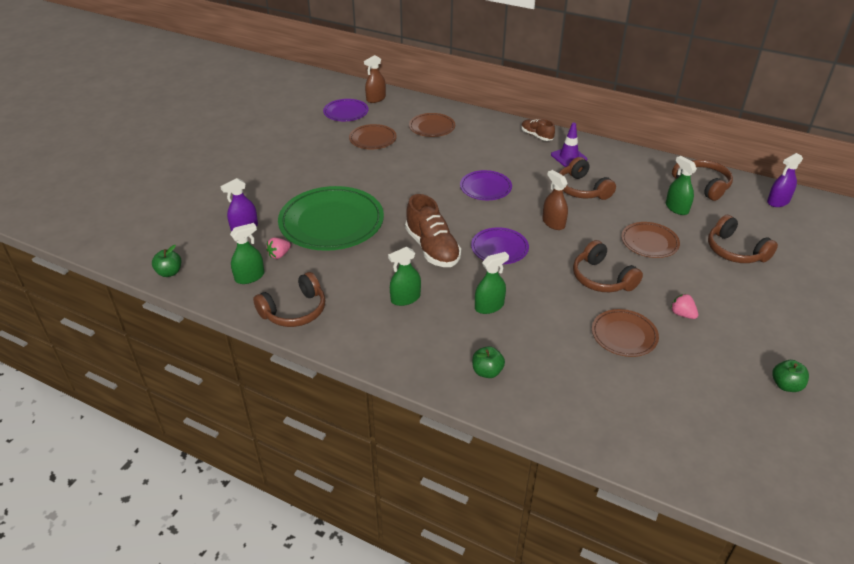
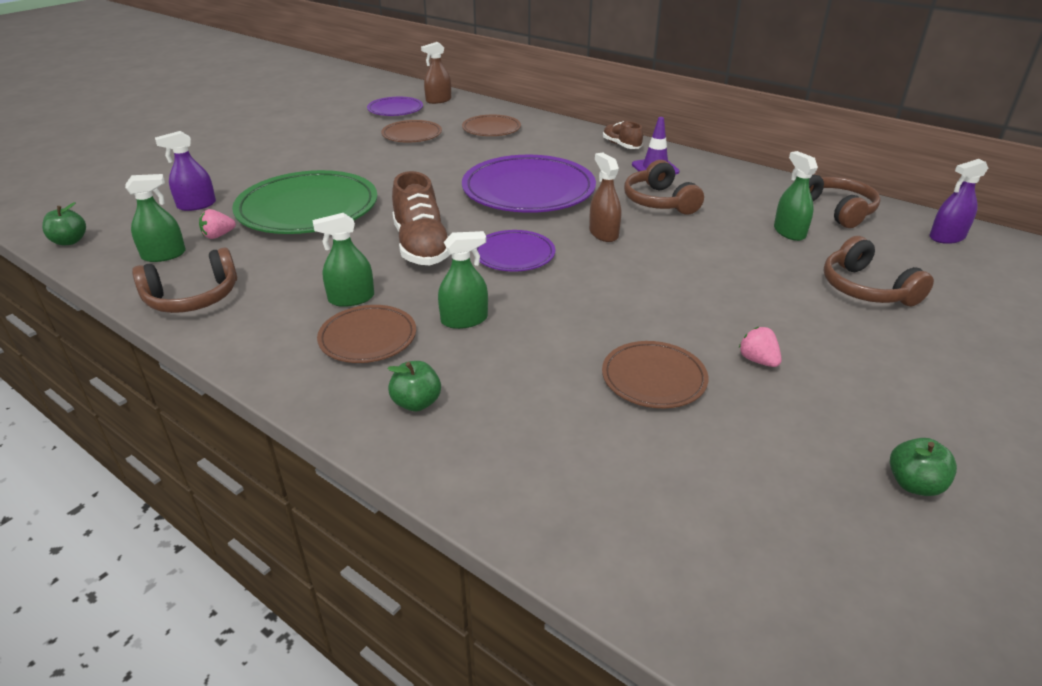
camera: 10 degrees right, 5 degrees down
purple plate [460,170,512,200] -> purple plate [462,155,596,213], size x1.90
brown headphones [573,240,643,292] -> none
brown plate [621,222,680,258] -> brown plate moved to [317,305,416,363]

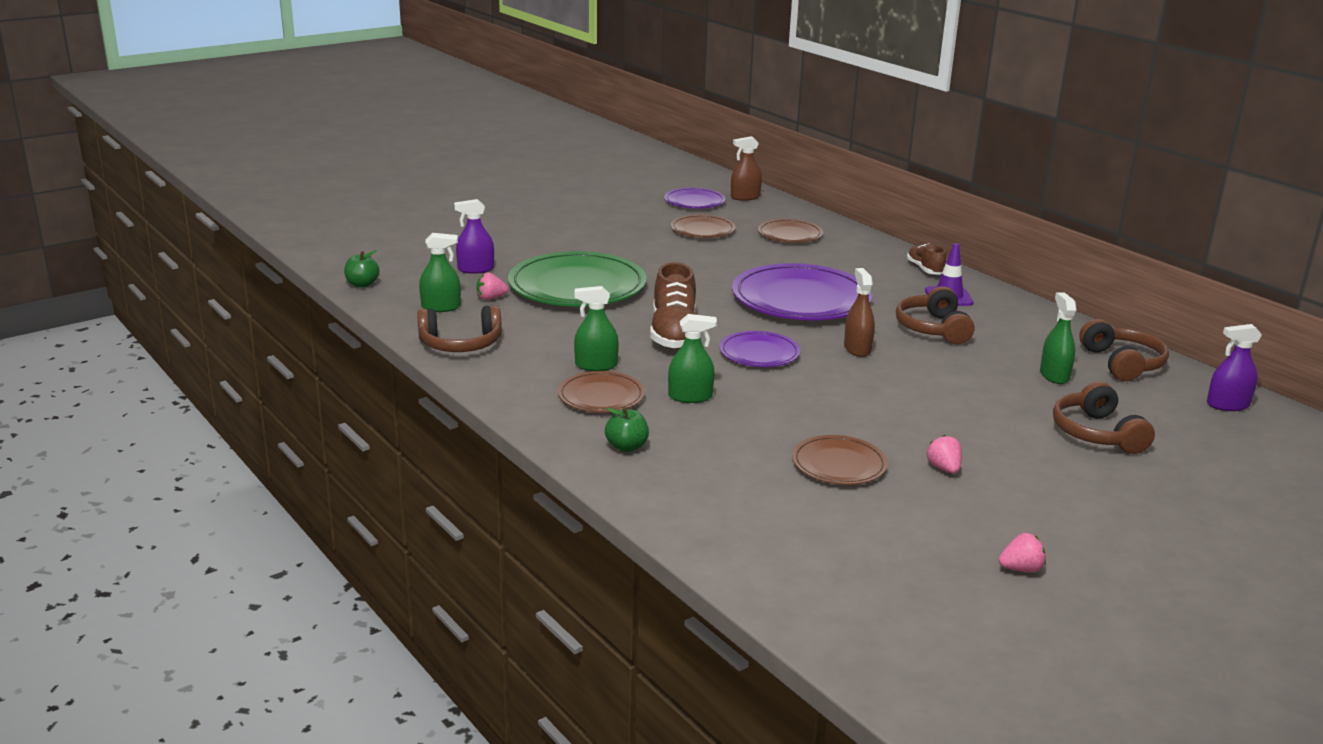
camera: 15 degrees right, 10 degrees down
green apple [890,438,957,496] -> pink strawberry [998,533,1046,572]

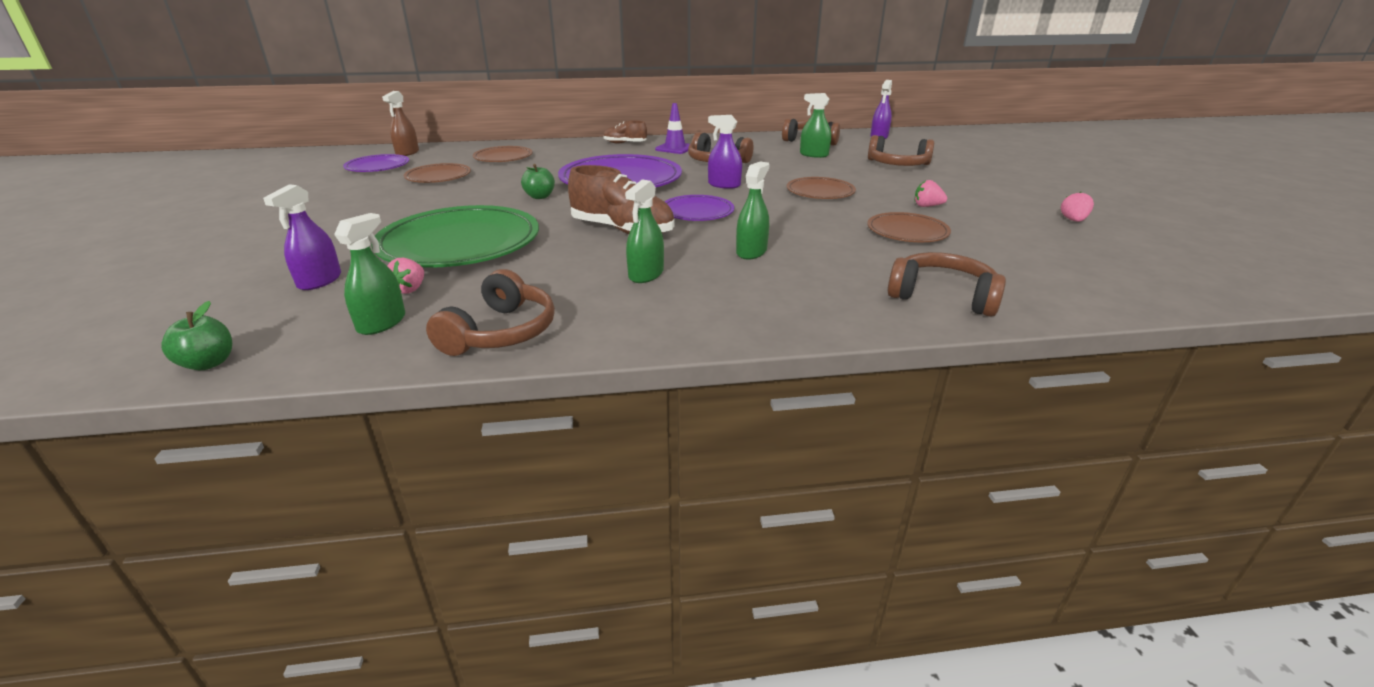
camera: 60 degrees left, 5 degrees up
brown plate [558,371,645,413] -> brown plate moved to [787,177,856,199]
green apple [605,407,649,452] -> green apple moved to [521,164,555,199]
brown spray bottle [844,268,875,357] -> purple spray bottle [708,115,742,189]
none -> brown headphones [888,252,1006,317]

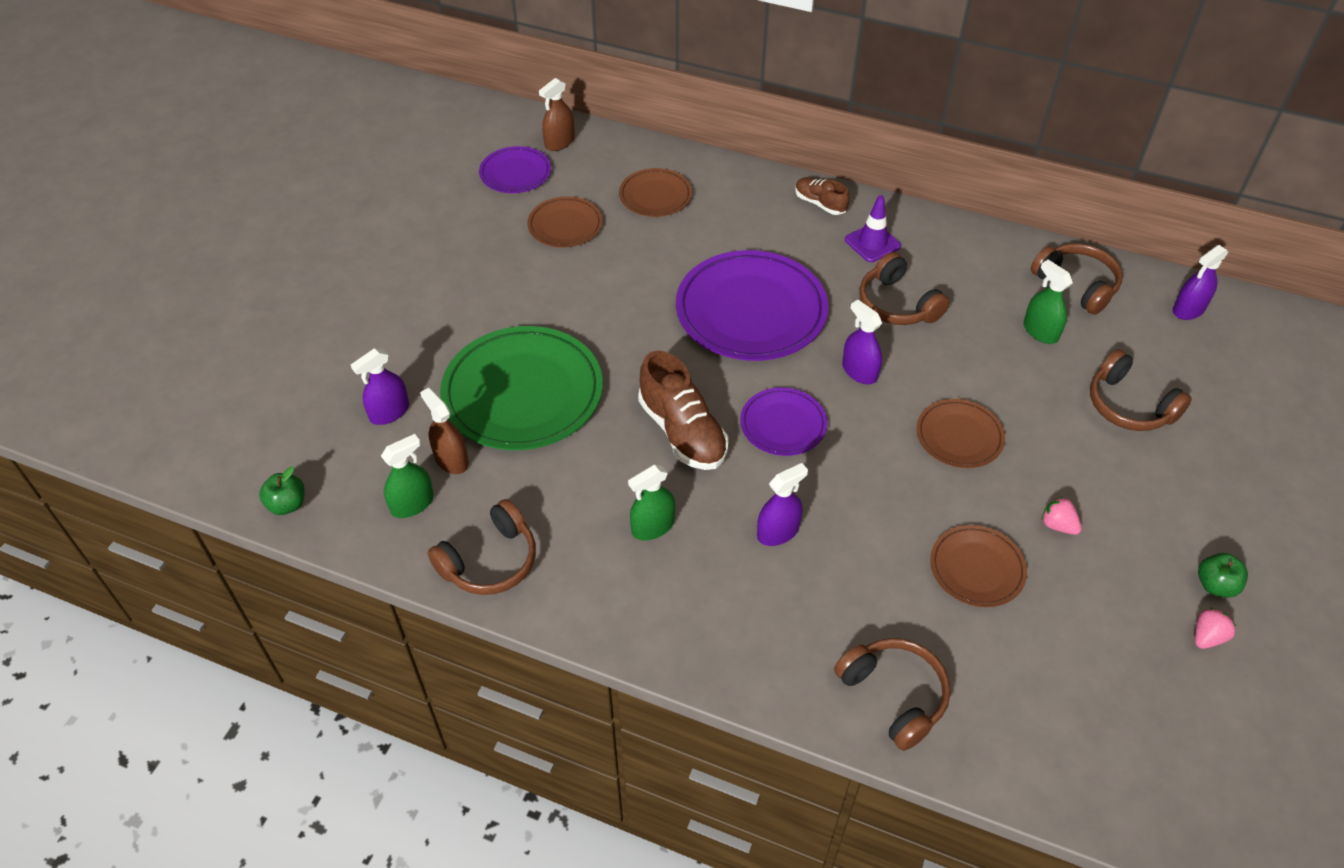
camera: 30 degrees right, 20 degrees up
pink strawberry [387,258,424,294] -> brown spray bottle [420,388,469,474]
green apple [521,164,555,199] -> green apple moved to [1198,553,1248,598]
green spray bottle [736,161,769,260] -> purple spray bottle [757,463,808,546]

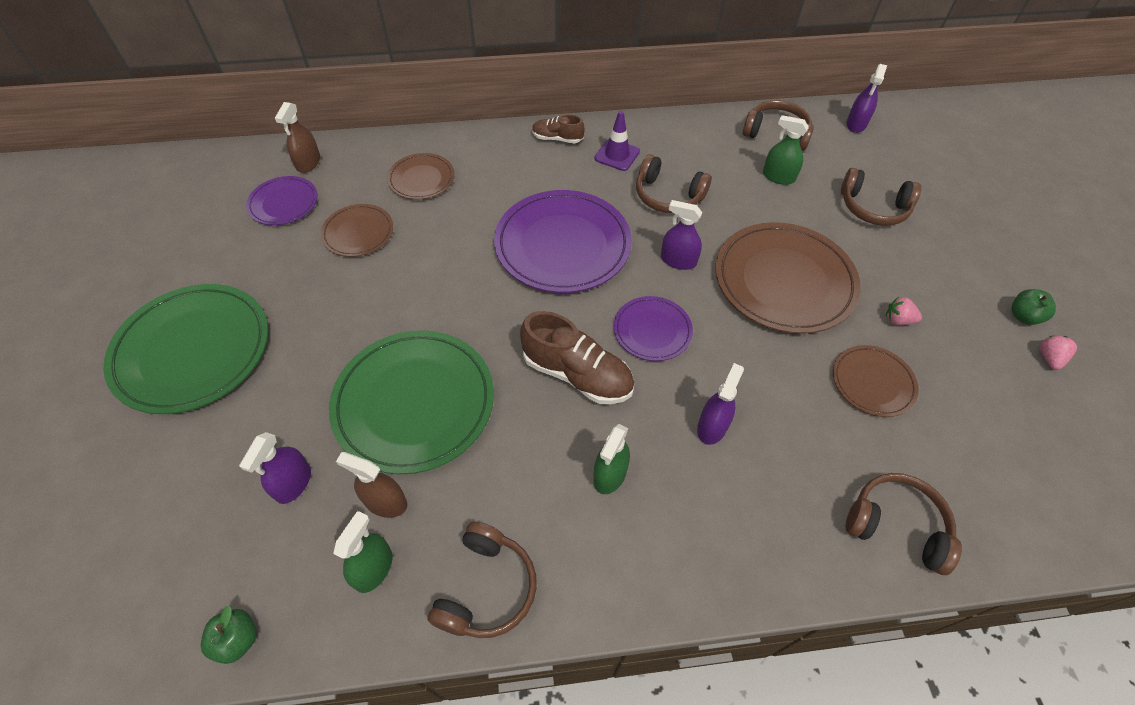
camera: 30 degrees left, 5 degrees up
brown plate [916,399,1005,468] -> brown plate [715,222,861,334], size x1.90
none -> green plate [103,284,268,414]

